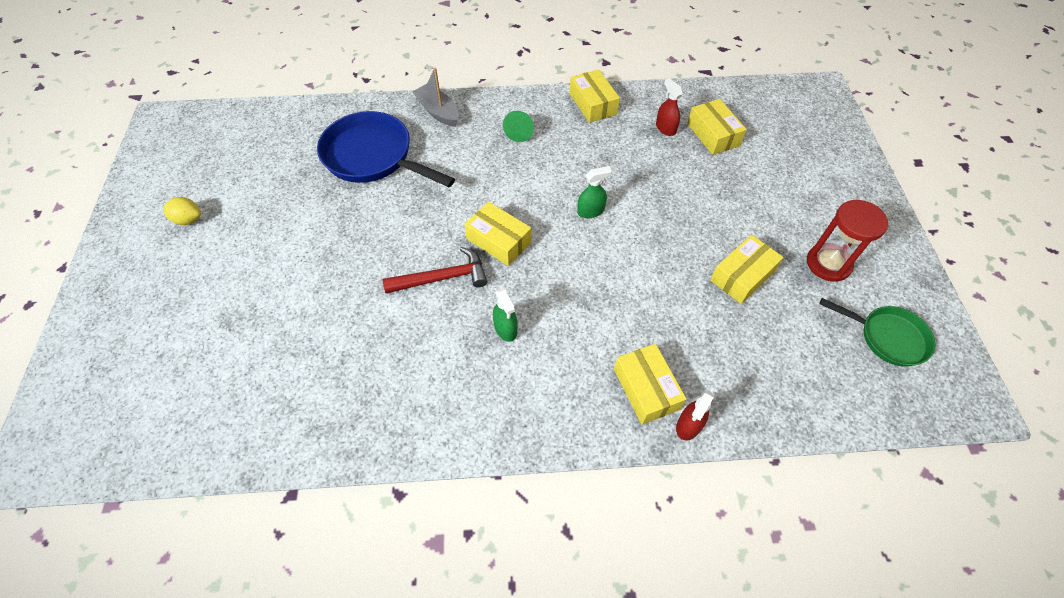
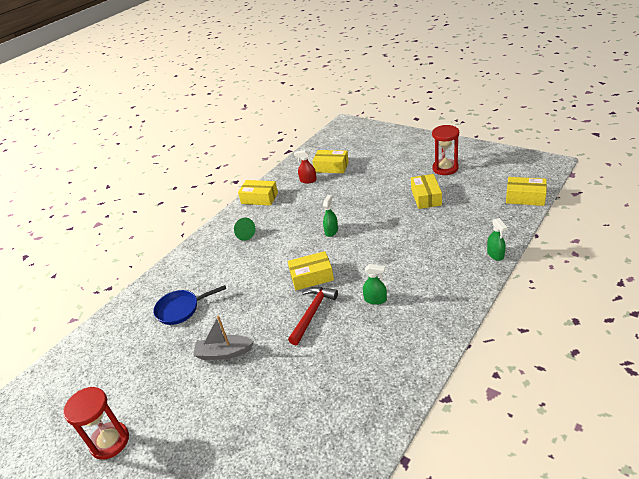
camera: 45 degrees left, 20 degrees down
yellow lemon [163,197,201,225] -> red hourglass [63,387,129,460]
blue pan [317,111,455,187] -> blue pan [153,285,226,325], size x0.60
grey boat [412,68,459,127] -> grey boat moved to [193,316,254,360]
yellow box [614,344,686,425] -> yellow box moved to [506,177,547,206]
red spray bottle [676,390,715,441] -> green spray bottle [487,218,507,261]
green pan [820,298,935,367] -> none

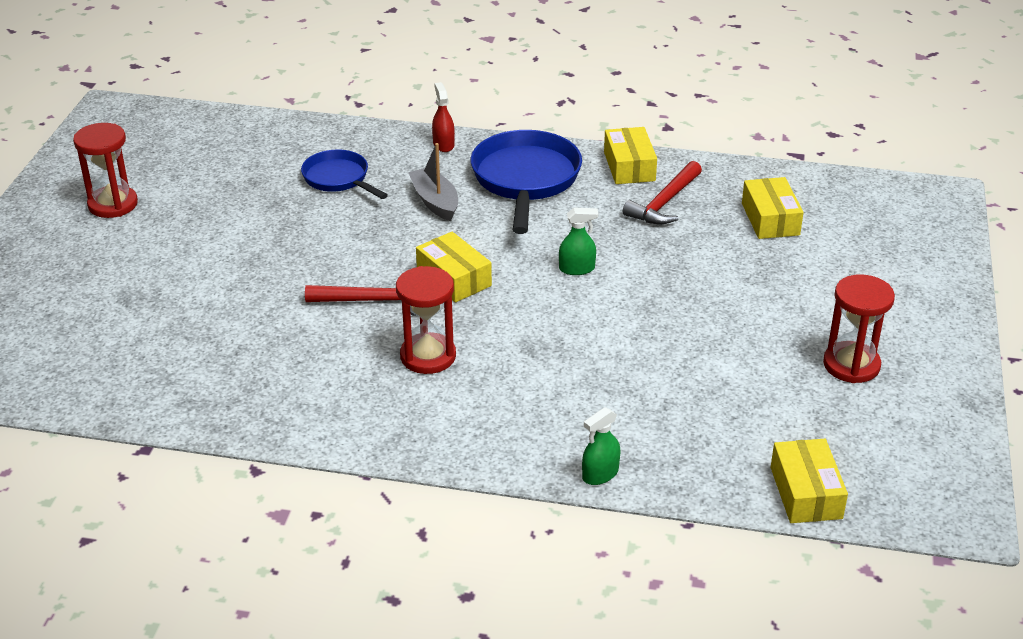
camera: 60 degrees right, 0 degrees up
grey boat [193,316,254,360] -> grey boat moved to [408,143,458,221]
green cone [234,218,255,241] -> blue pan [471,130,582,234]
red spray bottle [294,150,317,183] -> red spray bottle moved to [432,82,455,152]
green spray bottle [363,264,387,305] -> red hourglass [396,266,456,374]
yellow box [411,174,442,209] -> none
none -> red hammer [623,161,702,224]

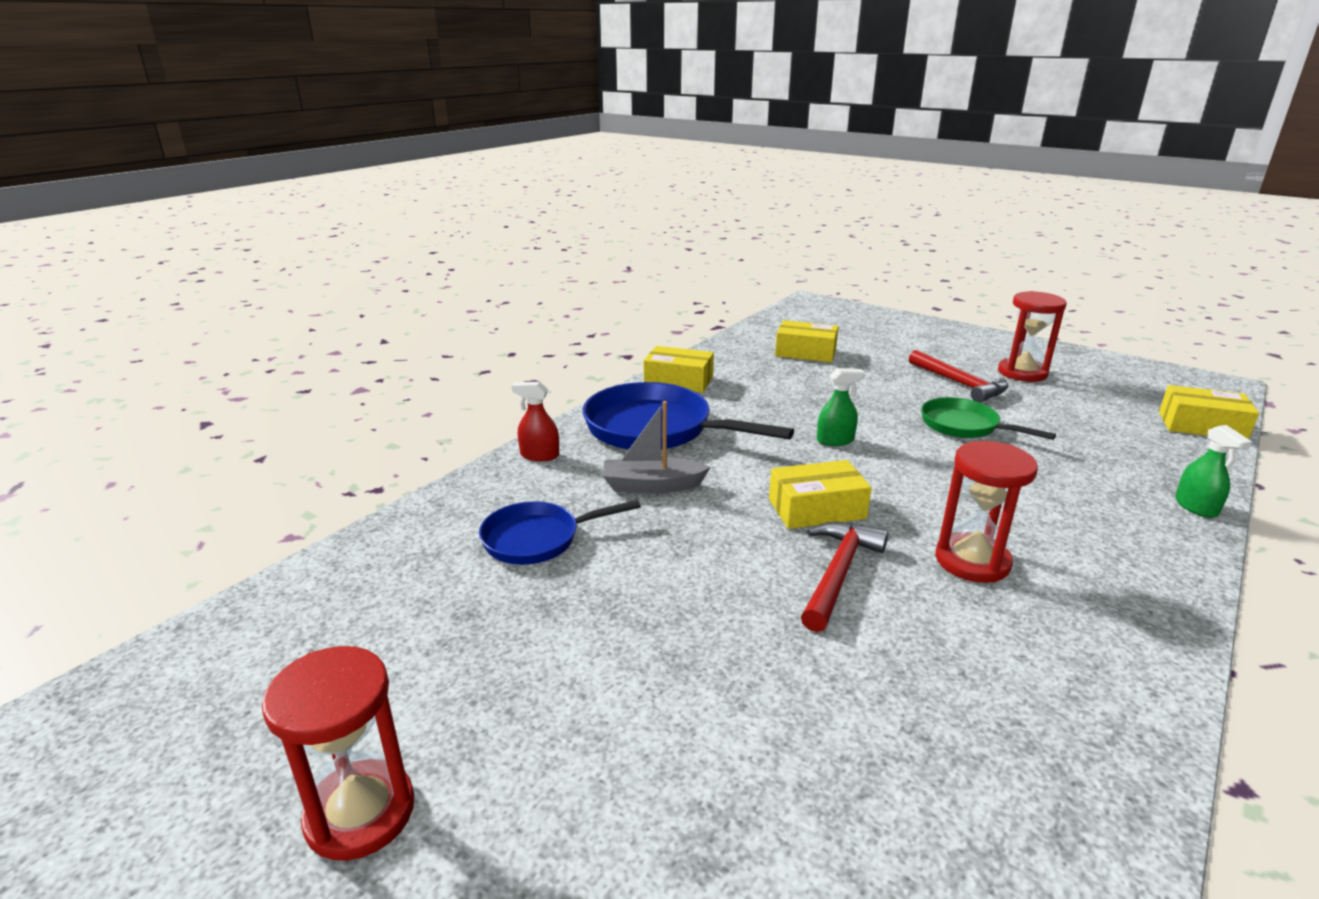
camera: 65 degrees left, 10 degrees down
green spray bottle [559,207,598,275] -> green spray bottle turned 60 degrees clockwise [817,368,865,446]
red hammer [623,161,702,224] -> red hammer moved to [909,350,1008,403]
none -> green pan [921,397,1056,440]

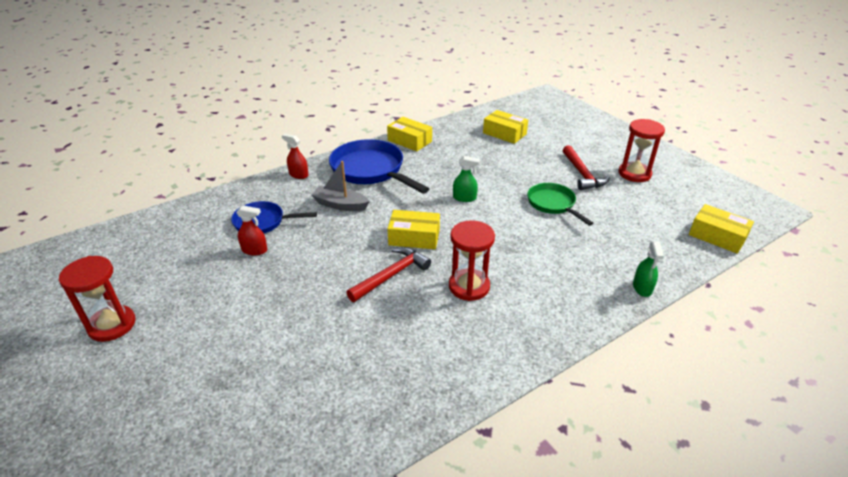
camera: 20 degrees right, 10 degrees up
none -> red spray bottle [236,205,267,256]

